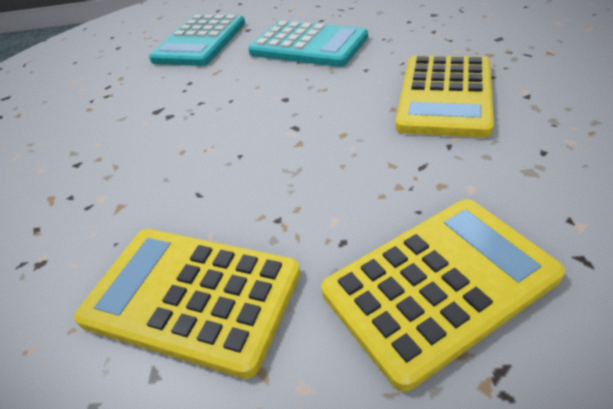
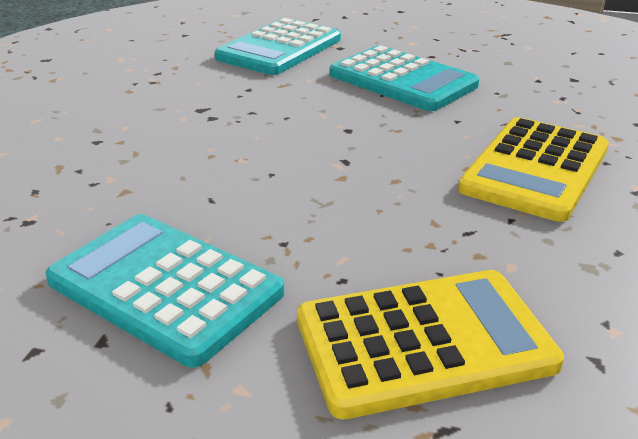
camera: 10 degrees right, 10 degrees down
yellow calculator [74,229,300,379] -> turquoise calculator [46,214,284,368]

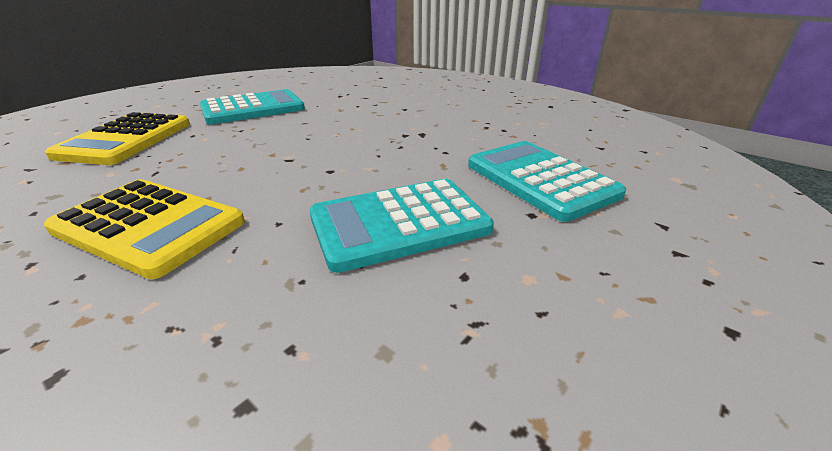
camera: 115 degrees right, 0 degrees up
yellow calculator [458,117,609,222] -> yellow calculator turned 150 degrees clockwise [44,179,245,279]

